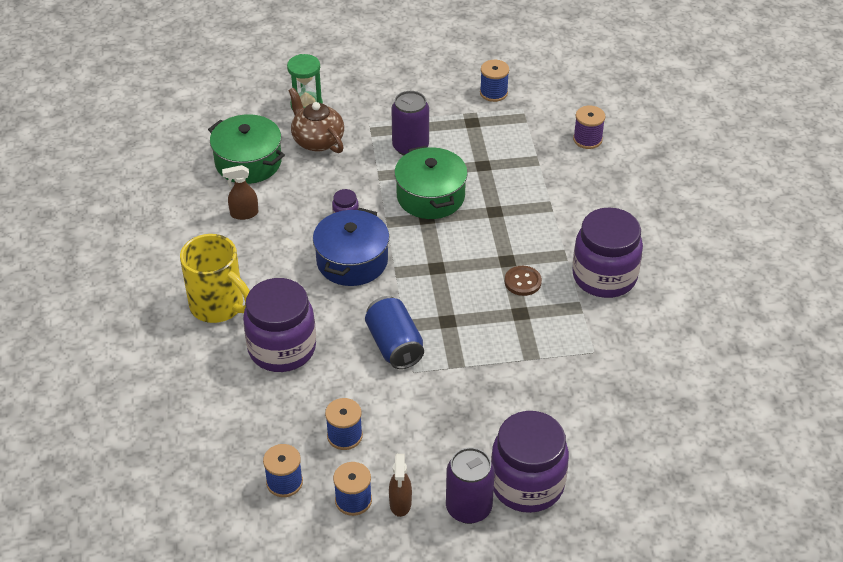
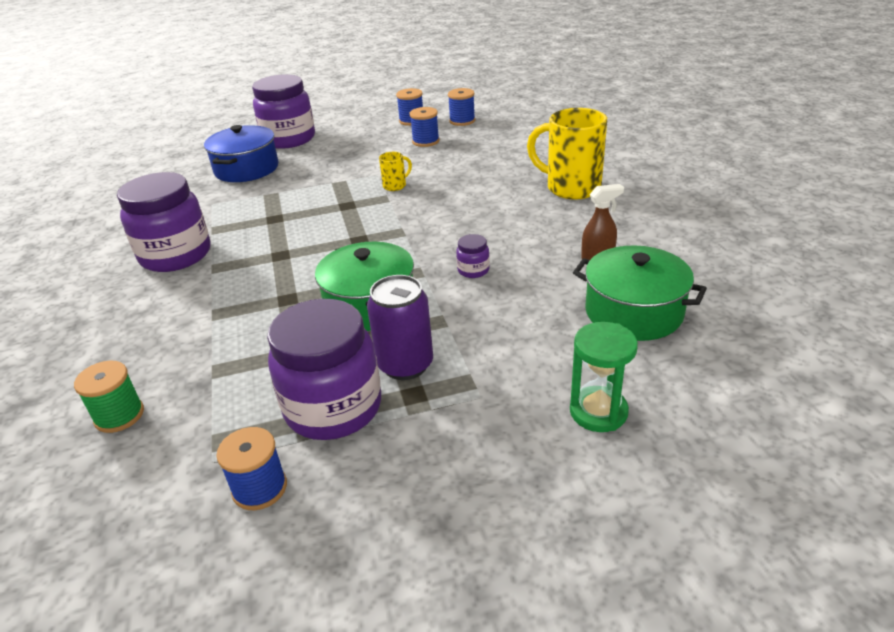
camera: 175 degrees right, 10 degrees down
purple jar [243,278,316,372] -> purple jar moved to [267,299,381,440]
brown teapot [288,88,344,153] -> none
blue pot [313,208,390,286] -> blue pot moved to [204,125,279,182]
blue can [365,296,424,369] -> yellow mug [379,152,412,191]
brown spray bottle [389,454,412,517] -> none
purple can [446,447,495,524] -> none
brown button [505,266,542,296] -> none
purple spool [573,106,605,149] -> green spool [74,361,144,433]

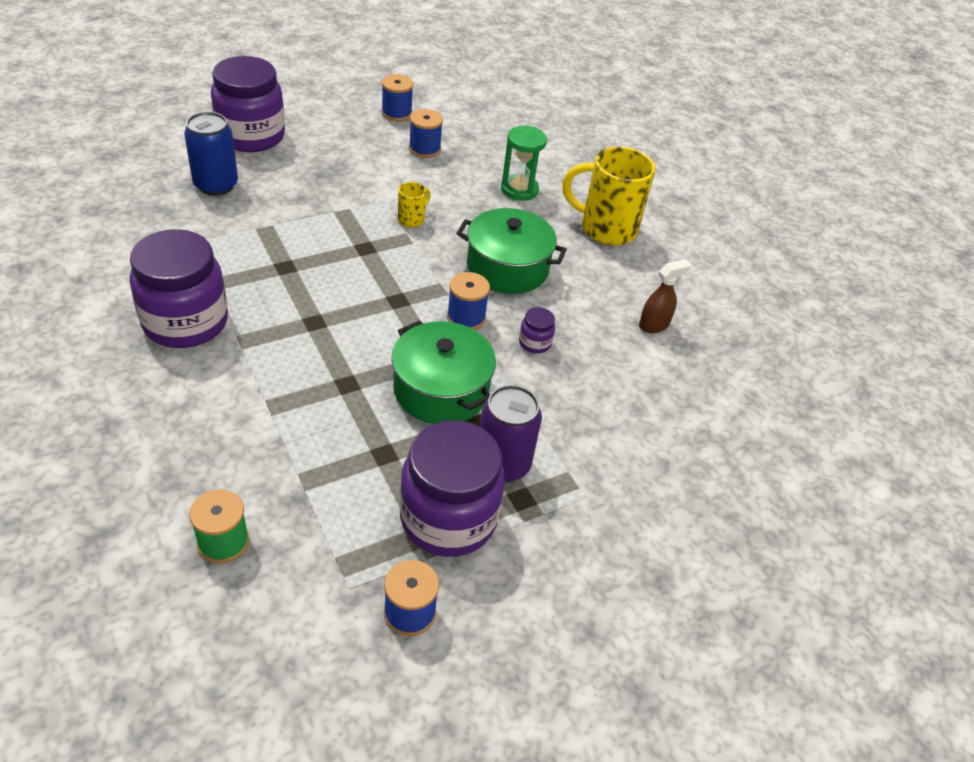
camera: 20 degrees left, 10 degrees up
blue pot [204,125,279,182] -> blue can [184,112,238,196]
blue spool [448,88,475,126] -> blue spool moved to [447,272,490,330]
green hourglass [570,322,638,432] -> green hourglass moved to [501,126,547,201]
green pot [573,245,707,341] -> green pot moved to [457,208,567,294]

